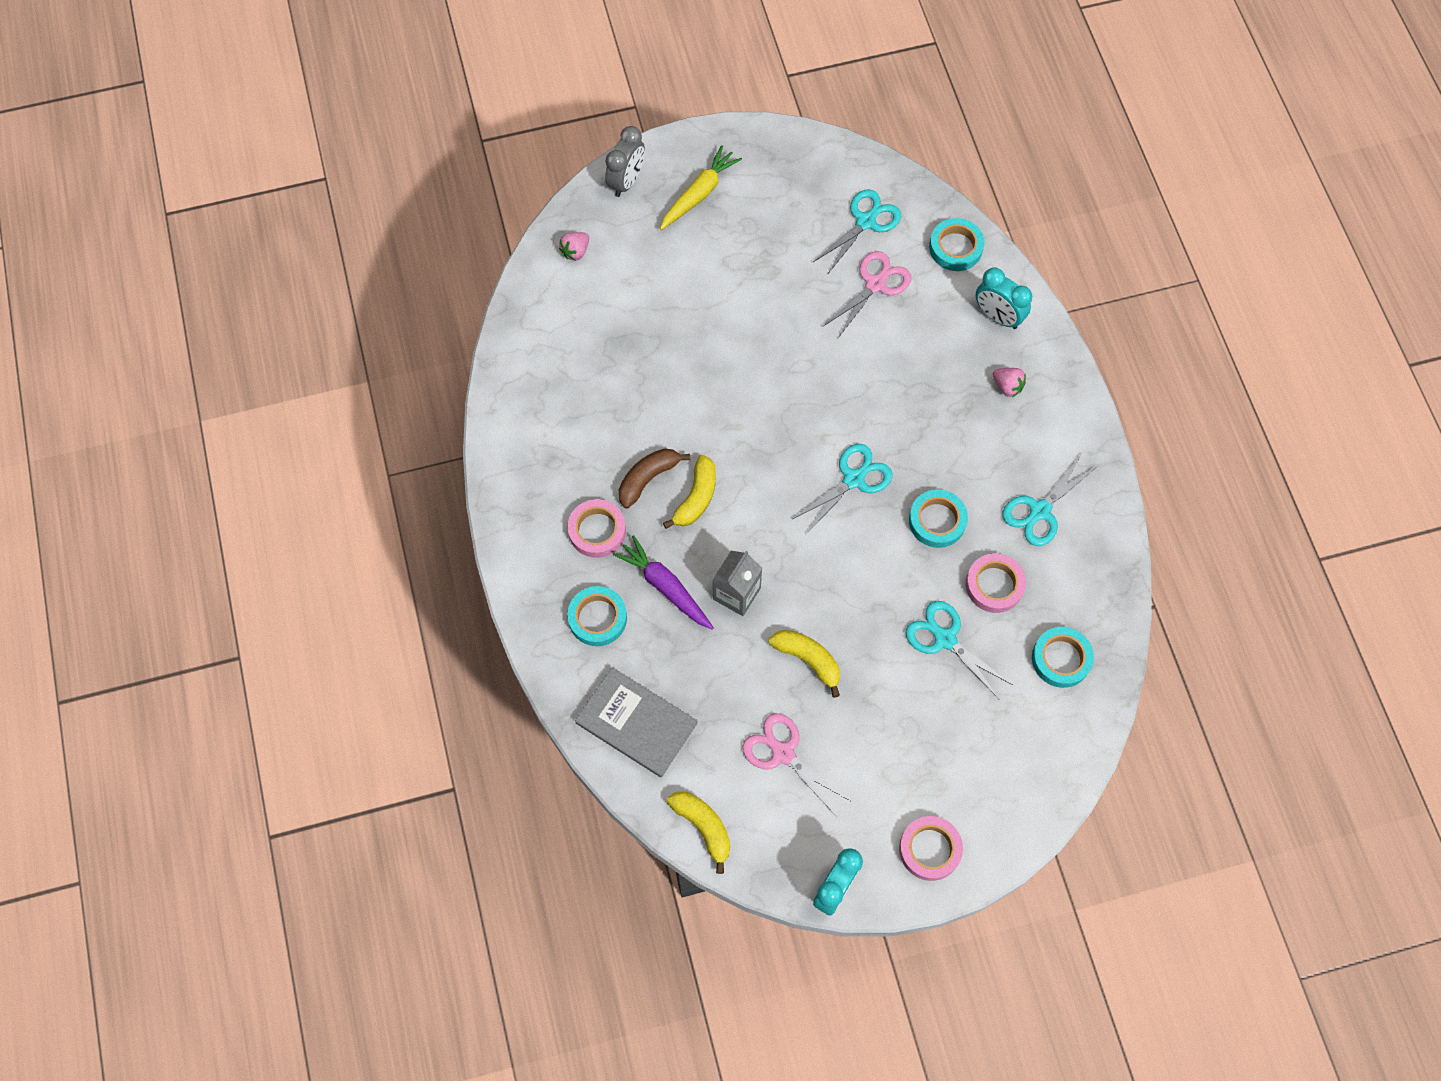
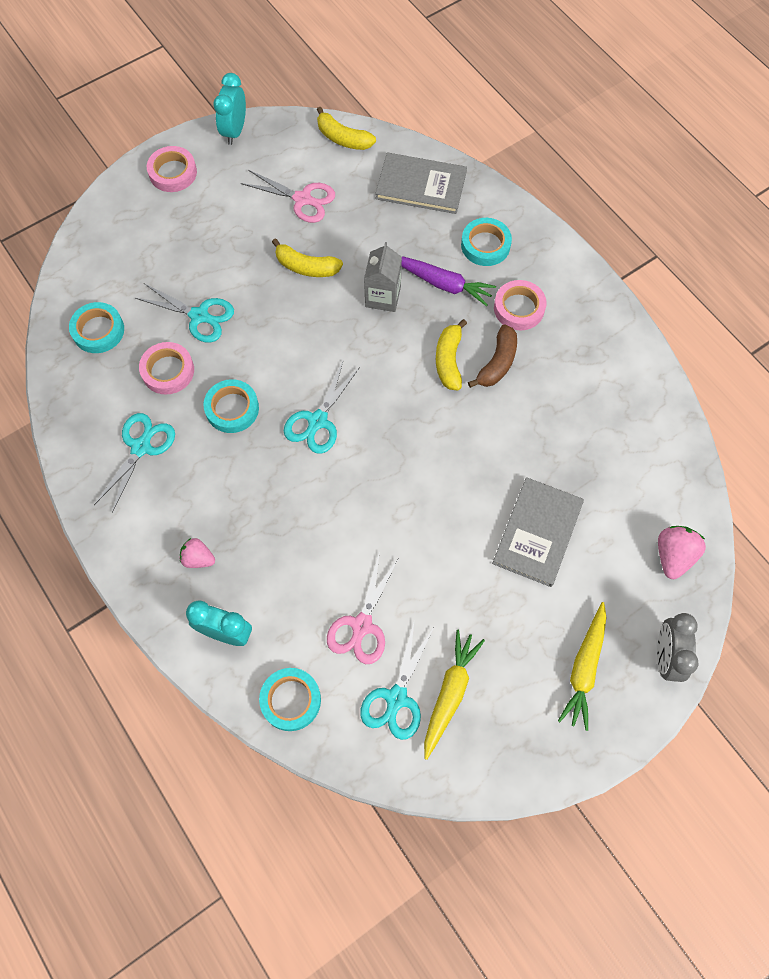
camera: 160 degrees right, 0 degrees up
pink strawberry [559,232,589,261] -> pink strawberry [658,526,706,579], size x1.50
none -> yellow carrot [424,630,485,760]
none -> grey book [492,477,584,587]

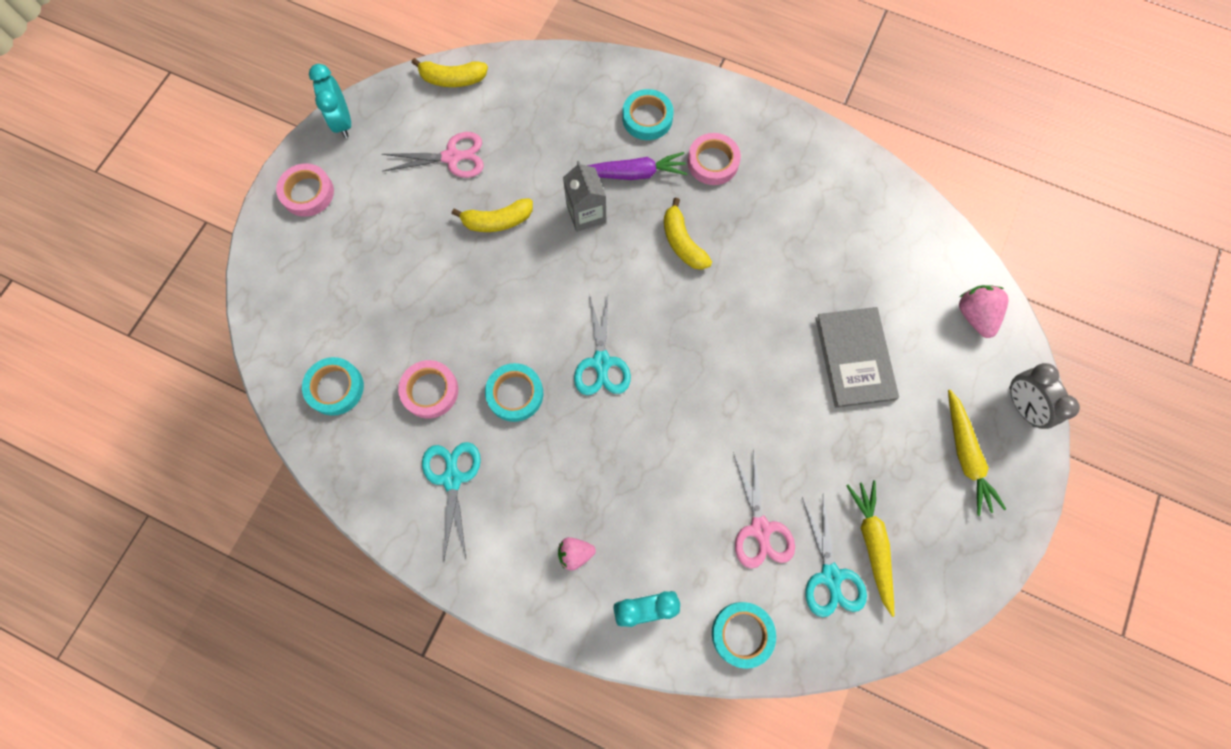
camera: 30 degrees left, 5 degrees up
turquoise scissors [135,283,234,343] -> none
grey book [375,153,467,214] -> none
brown banana [468,324,517,388] -> none

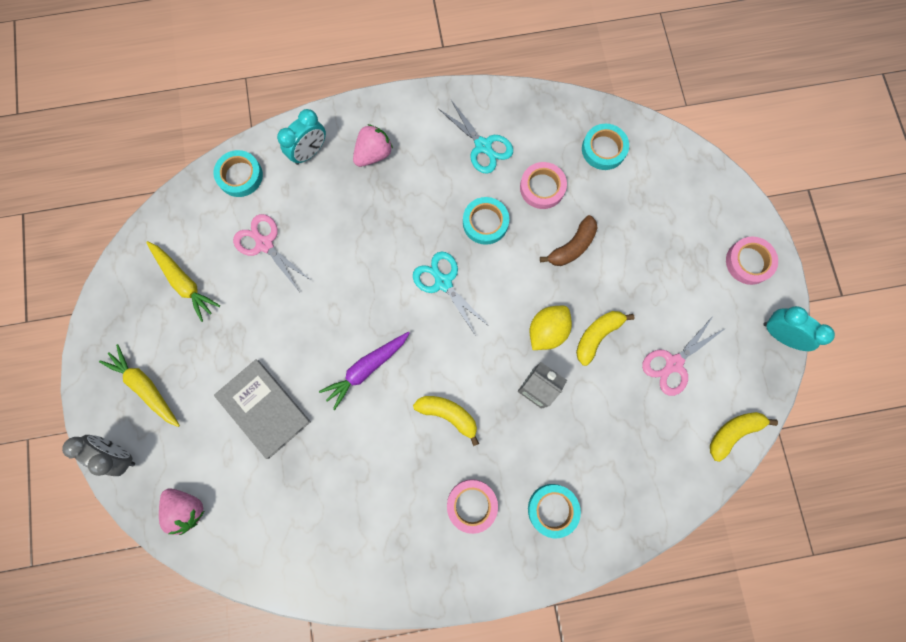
camera: 145 degrees right, 5 degrees up
pink strawberry [558,537,596,571] -> pink strawberry [353,124,393,167], size x1.50
purple carrot [587,152,687,180] -> purple carrot moved to [319,332,410,410]
turquoise scissors [802,494,867,617] -> none
none -> yellow lemon [530,306,572,350]
none -> brown banana [540,215,598,266]

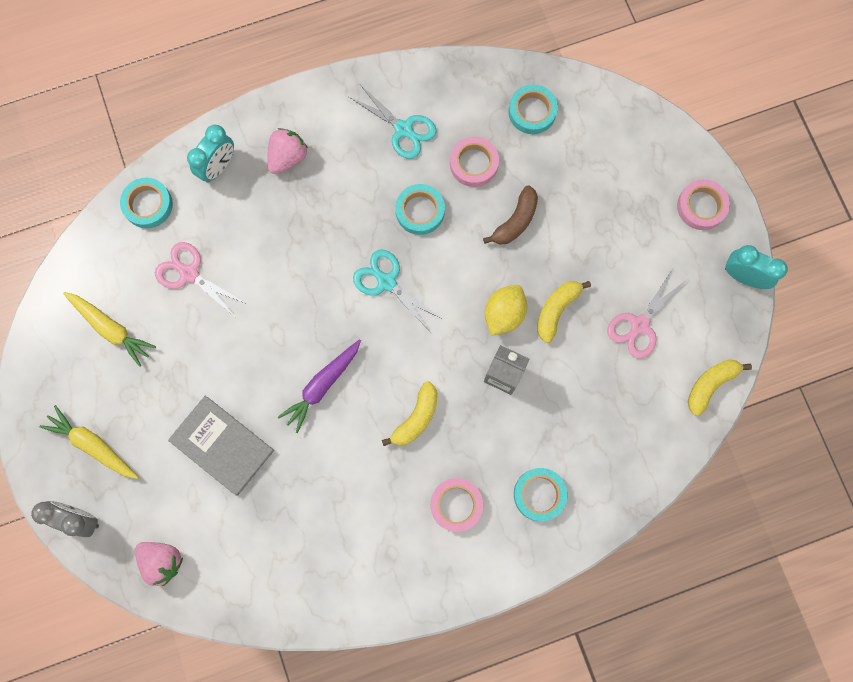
camera: 10 degrees left, 0 degrees up
yellow banana [413,396,479,446] -> yellow banana turned 105 degrees clockwise [382,381,438,446]

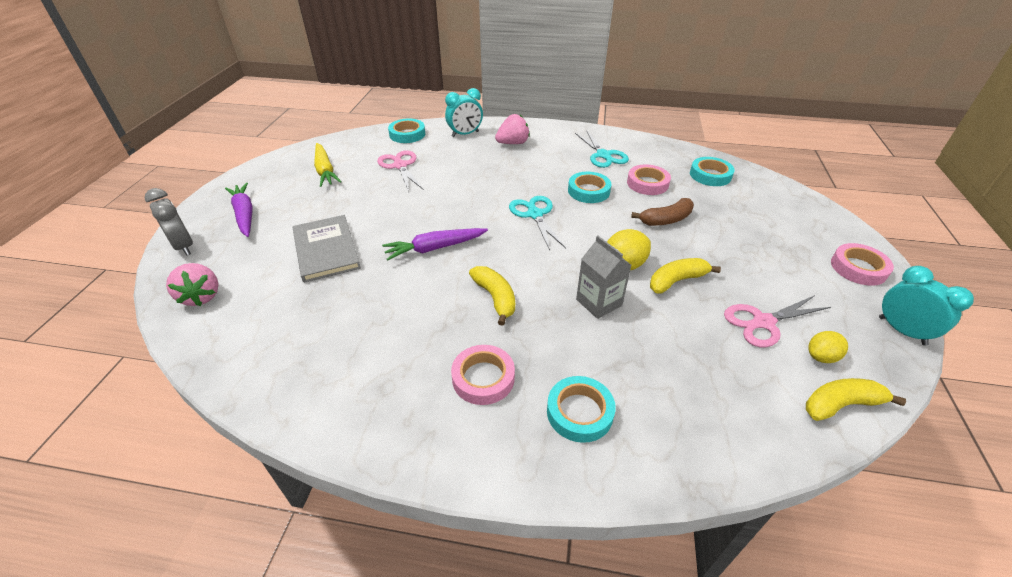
camera: 30 degrees right, 35 degrees down
yellow carrot [40,405,139,479] -> purple carrot [225,183,253,237]
yellow banana [382,381,438,446] -> yellow banana turned 90 degrees counterclockwise [469,266,515,326]
none -> yellow lemon [808,331,848,363]

